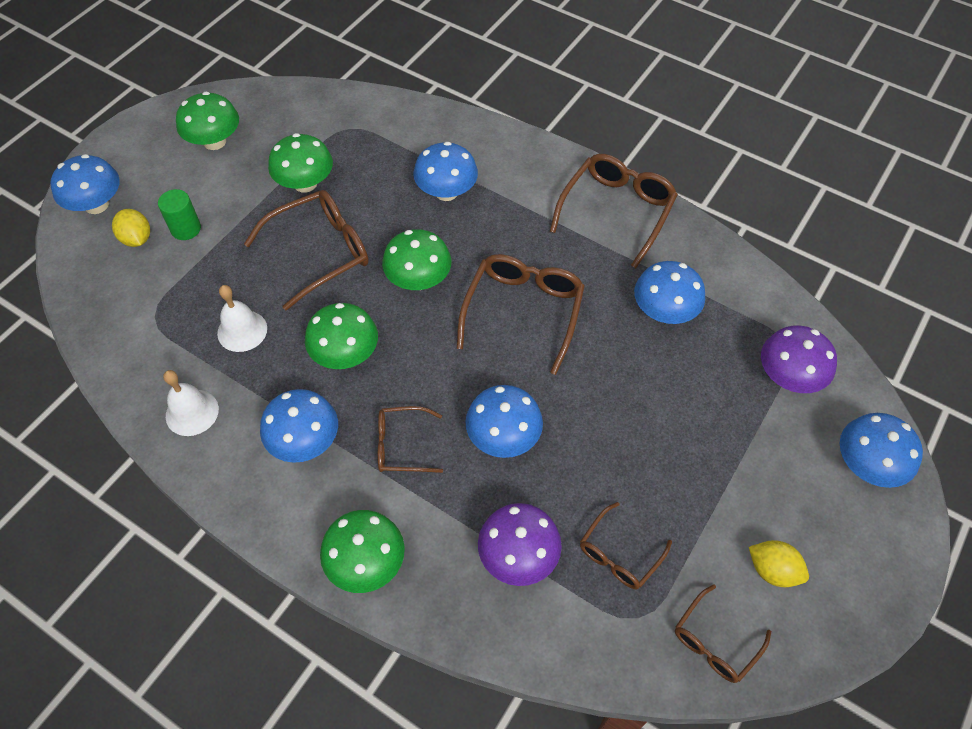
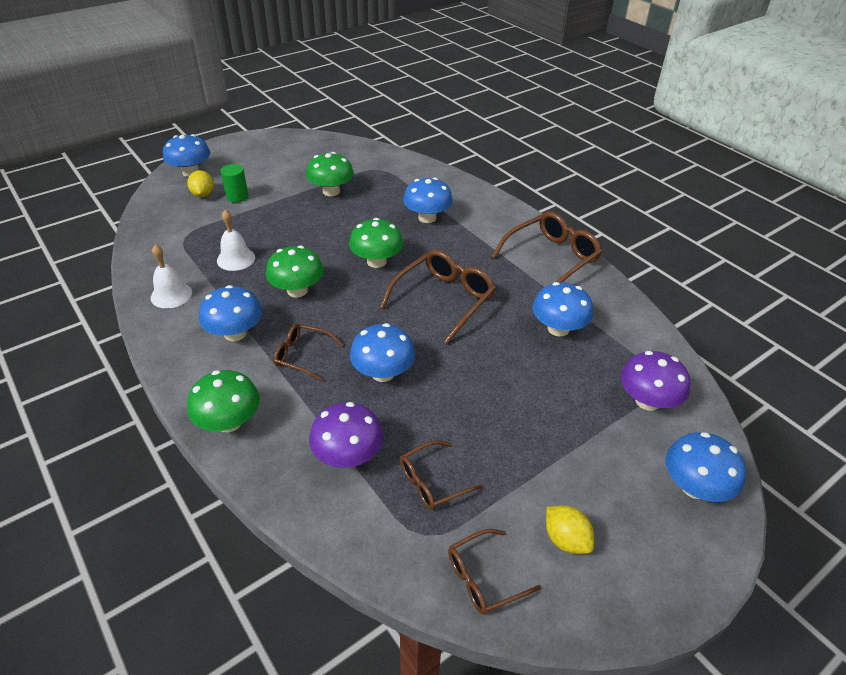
camera: 20 degrees right, 15 degrees down
green mushroom [176,92,239,150] -> none
brown glasses [244,190,369,310] -> none

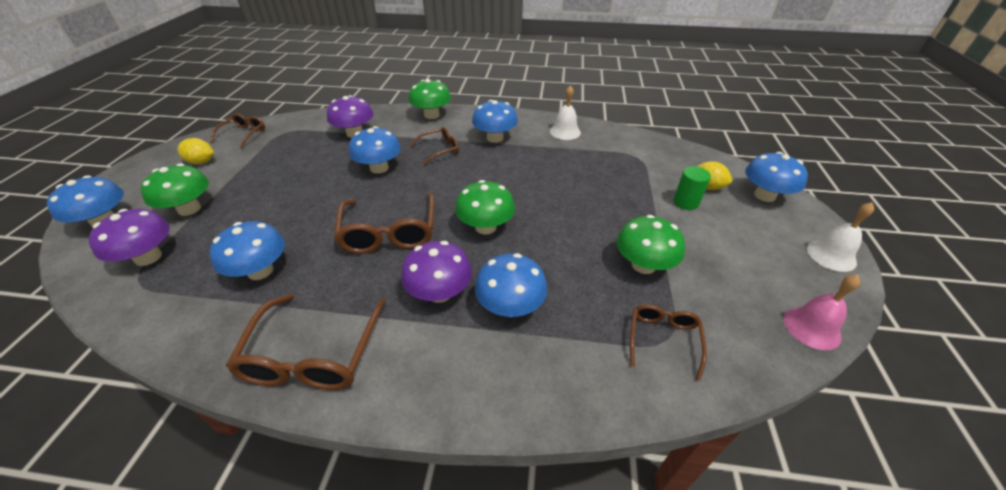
camera: 135 degrees right, 0 degrees up
white bell [217,210,255,271] -> white bell moved to [807,202,874,272]
green mushroom [266,245,324,298] -> green mushroom moved to [140,163,209,216]
brown glasses [400,440,483,510] -> brown glasses moved to [630,304,707,381]
none -> purple mushroom [401,241,472,303]
none -> pink bell [784,275,861,350]

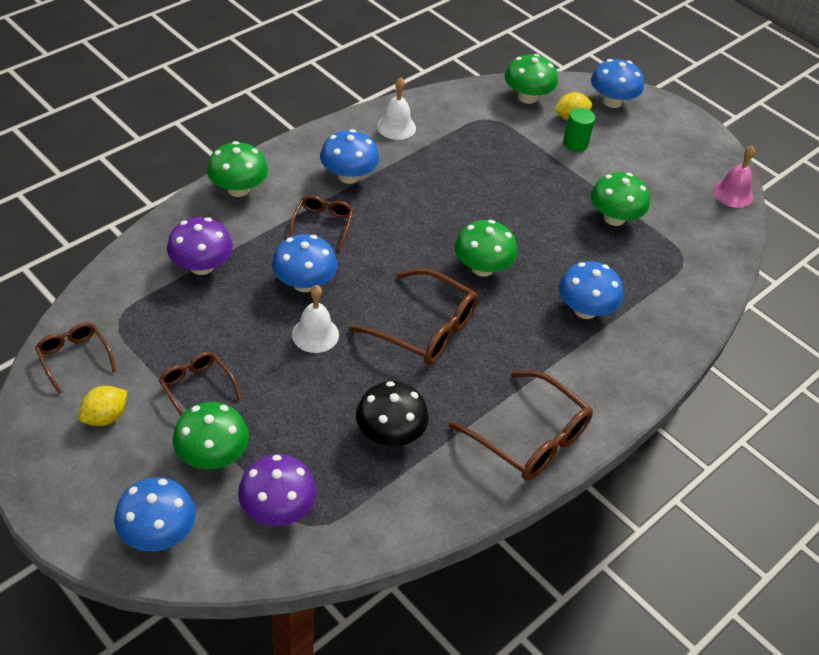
camera: 55 degrees left, 5 degrees up
blue mushroom [209,221,285,280] -> black mushroom [356,381,429,446]
purple mushroom [401,241,472,303] -> none
brown glasses [630,304,707,381] -> brown glasses moved to [159,352,242,415]
white bell [807,202,874,272] -> white bell moved to [292,285,339,353]
none -> green mushroom [504,54,558,104]

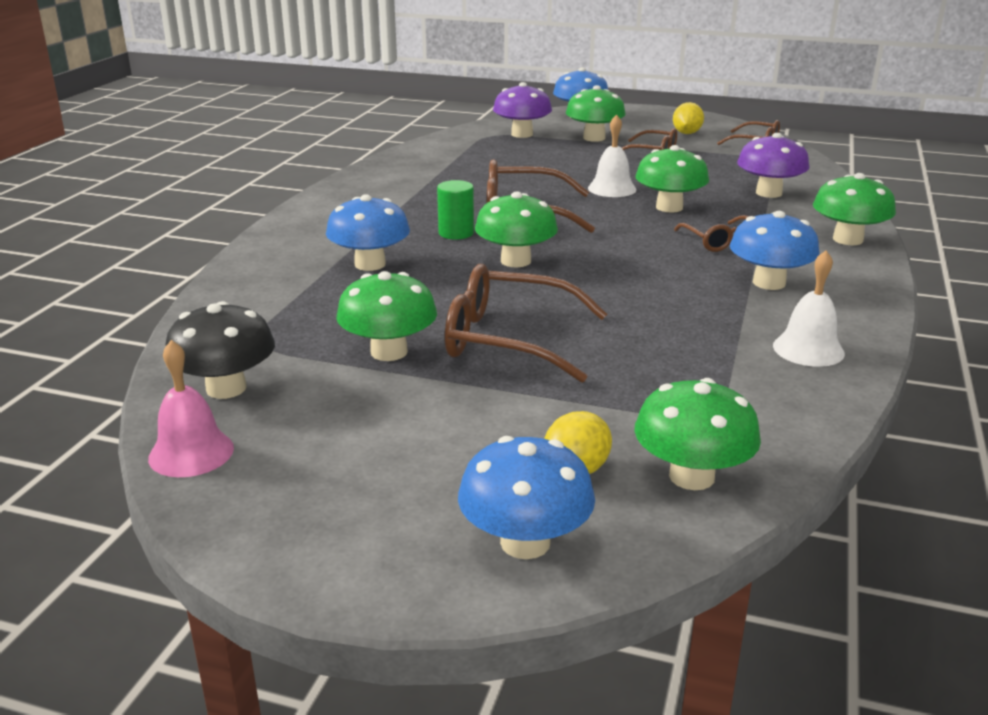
camera: 155 degrees right, 20 degrees down
blue mushroom [272,234,337,292] -> green mushroom [636,145,709,213]
black mushroom [356,381,429,446] -> black mushroom moved to [165,301,275,399]
brown glasses [449,370,593,481] -> brown glasses moved to [445,264,607,383]
green cylinder [563,108,595,152] -> green cylinder moved to [437,180,474,239]

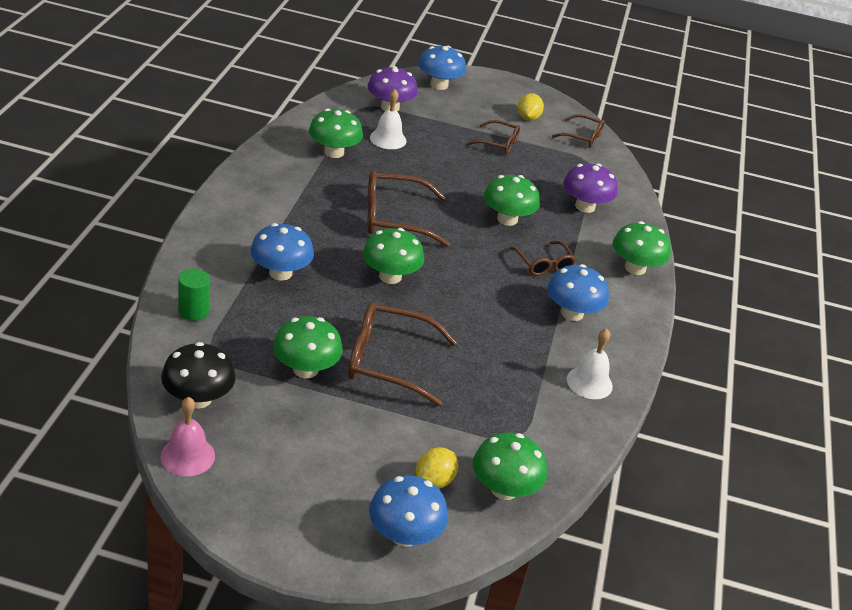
camera: 10 degrees left, 10 degrees up
green cylinder [437,180,474,239] -> green cylinder moved to [178,269,210,321]
green mushroom [566,85,626,142] -> green mushroom moved to [309,109,363,158]
white bell [588,115,636,197] -> white bell moved to [370,89,407,149]

